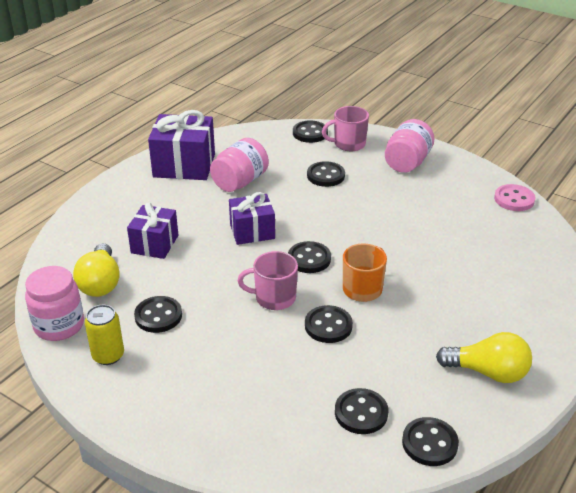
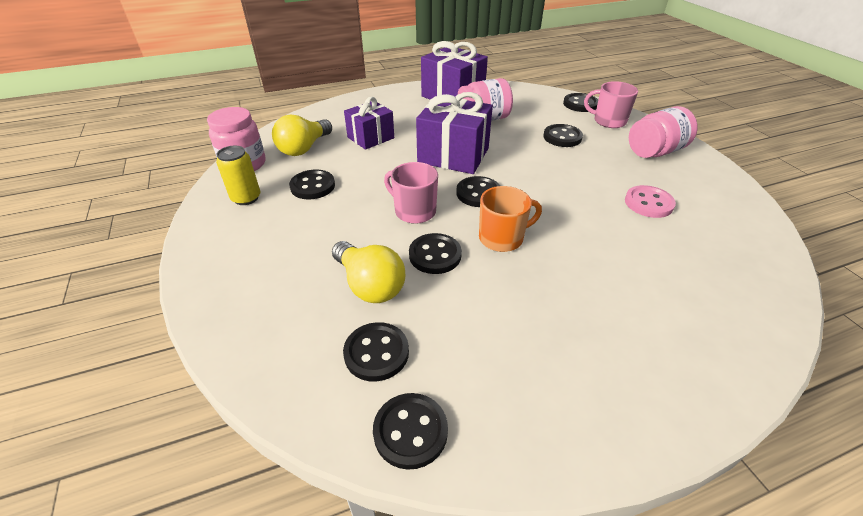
camera: 35 degrees right, 5 degrees up
purple gift [229,192,275,245] -> purple gift [416,92,493,174], size x1.55
yellow light bulb [436,332,532,383] -> yellow light bulb moved to [332,241,405,303]
pink button [494,184,536,211] -> pink button moved to [625,185,676,218]

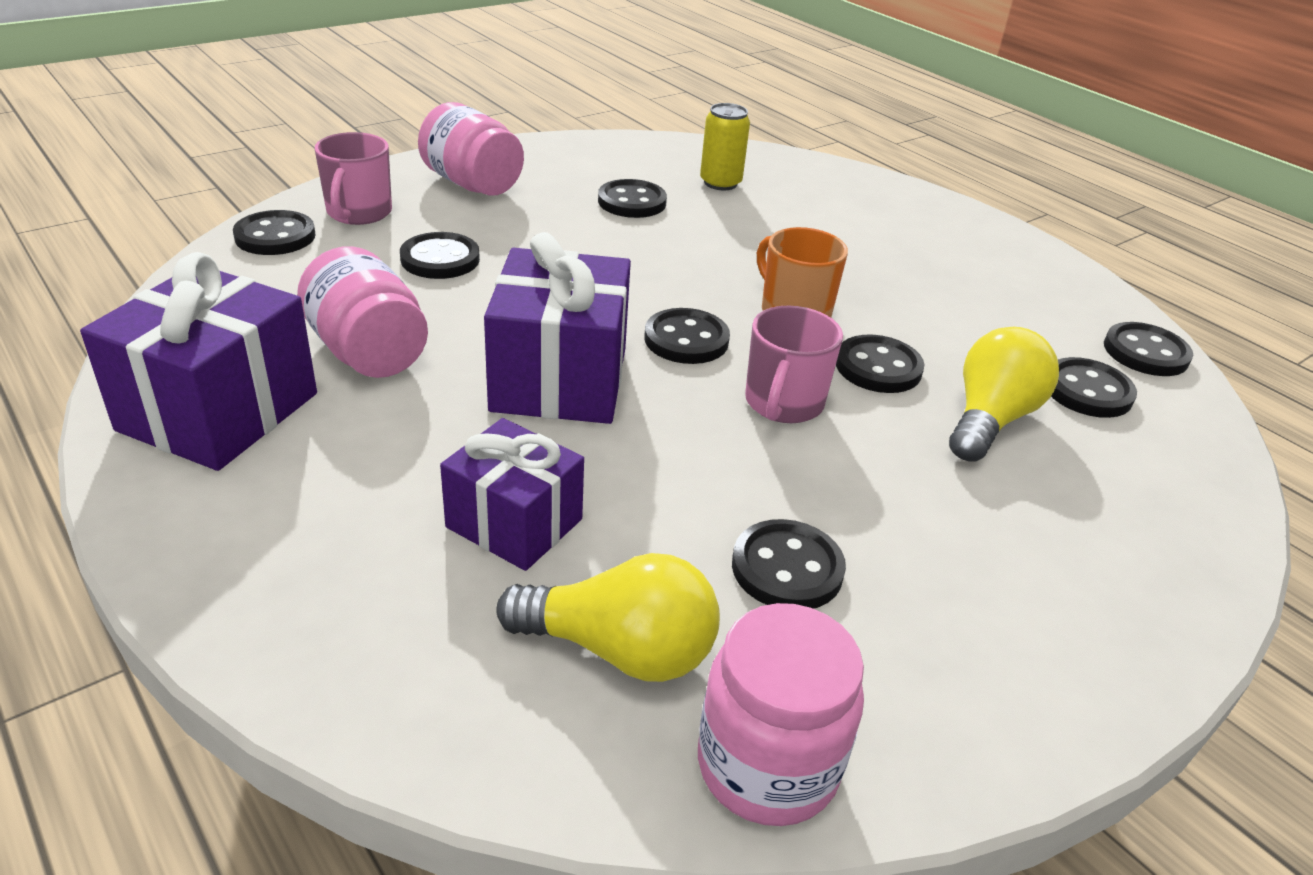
camera: 110 degrees left, 5 degrees down
yellow can [216,146,260,205] -> yellow can moved to [700,103,750,190]
pink button [625,185,676,218] -> black button [598,179,667,218]

